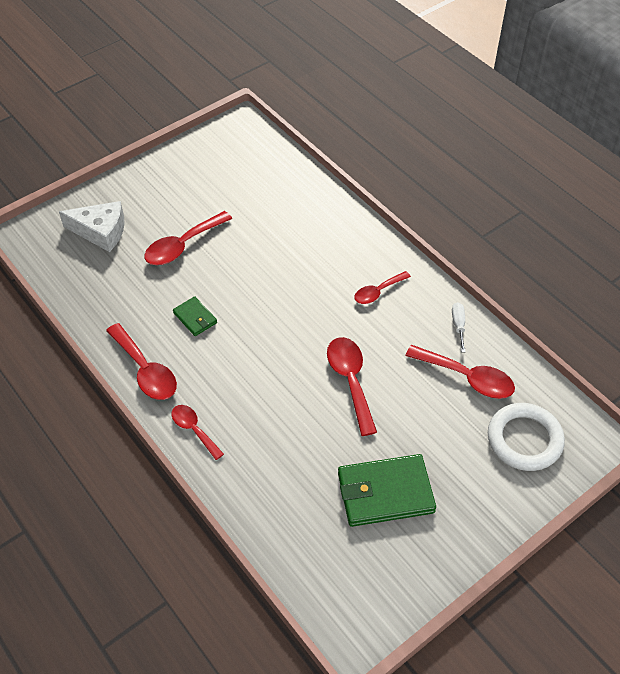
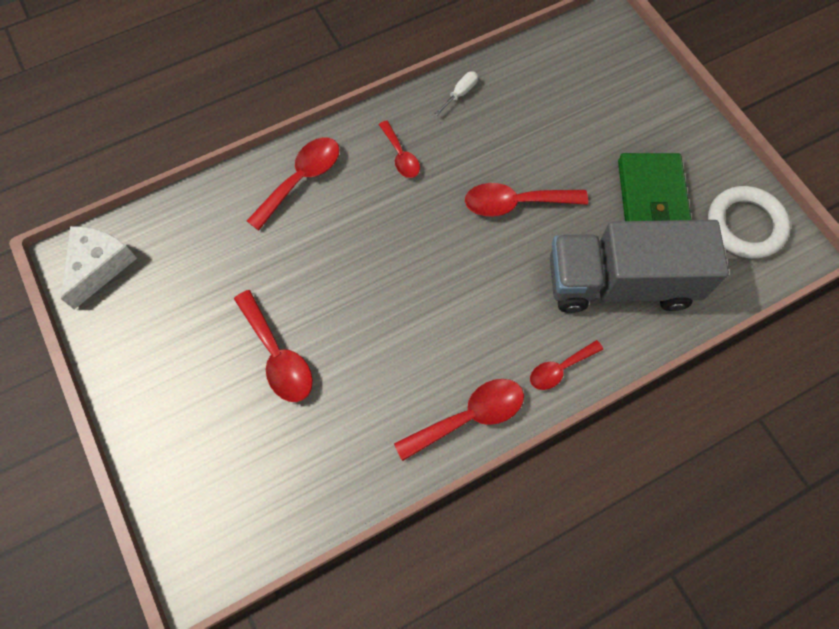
camera: 80 degrees left, 15 degrees up
white cheese [59,201,125,252] -> white cheese moved to [61,226,137,309]
green wallet [173,296,217,336] -> none
red spoon [405,345,515,399] -> red spoon moved to [247,137,340,231]
white screwdriver [452,302,466,352] -> white screwdriver turned 120 degrees clockwise [435,71,478,115]
white ring [488,403,565,471] -> white ring moved to [708,186,790,259]
none -> grey truck [550,220,729,313]

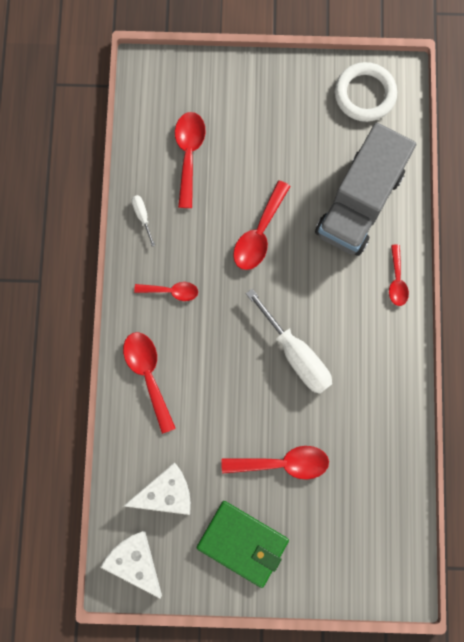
camera: 60 degrees left, 10 degrees up
red spoon [394,379,524,461] -> red spoon moved to [175,112,206,208]
green wallet [618,153,691,221] -> green wallet moved to [197,501,289,588]
none -> white cheese [124,463,191,515]
none -> white screwdriver [246,289,332,394]

